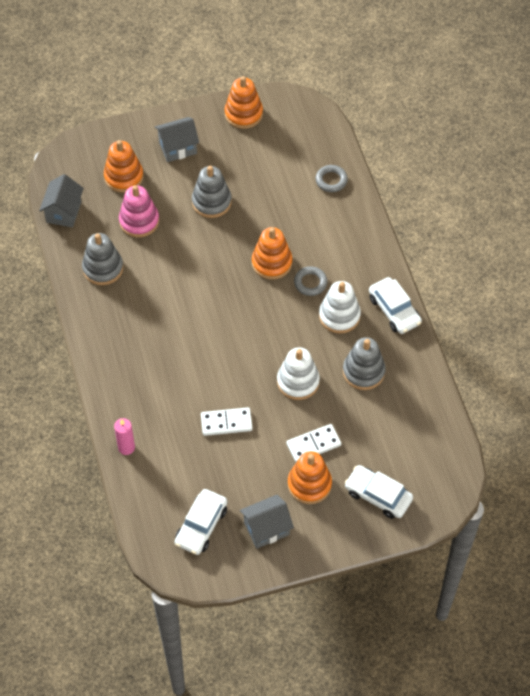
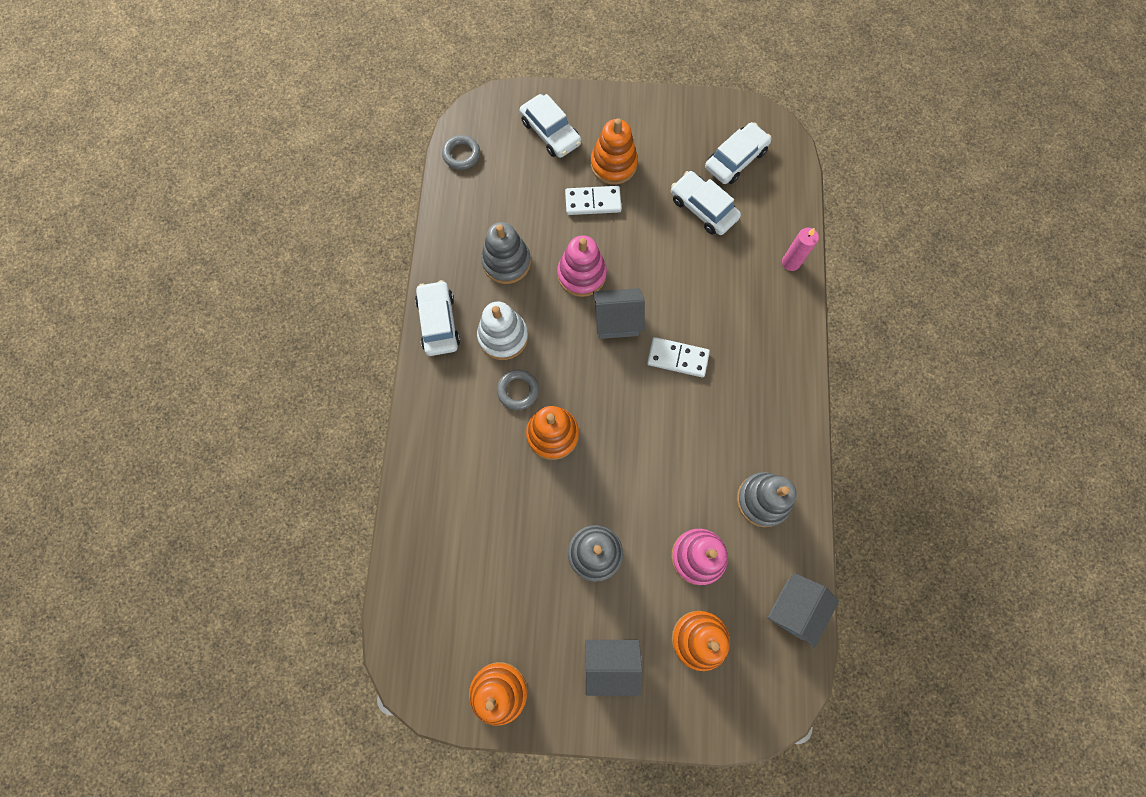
camera: 160 degrees left, 15 degrees up
white domino [201,407,253,436] -> white domino moved to [647,337,710,377]
grey house [240,495,294,549] -> grey house moved to [593,288,645,339]
white stacking toy [277,347,320,400] -> pink stacking toy [557,235,607,297]
grey ring [315,165,348,192] -> grey ring moved to [442,135,480,170]
none -> white car [671,171,741,235]

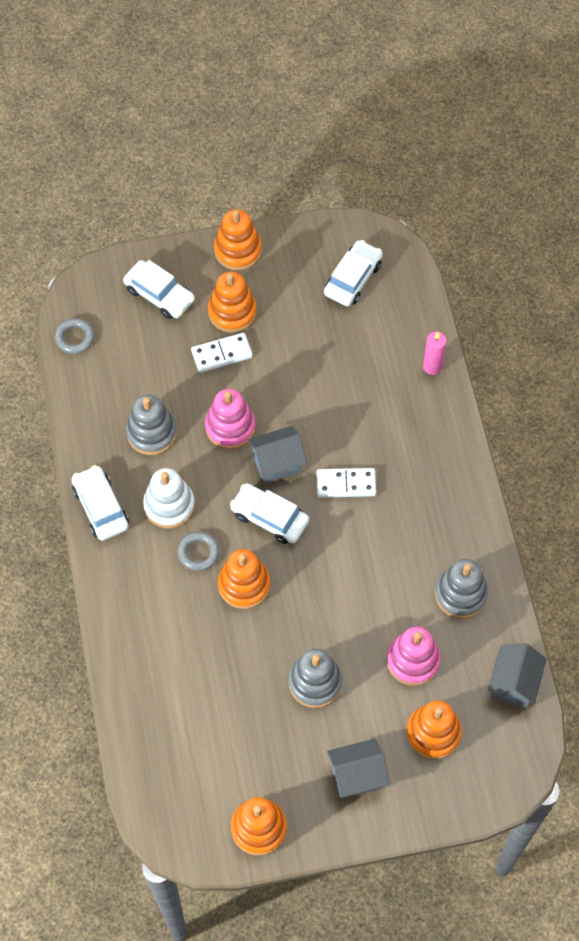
camera: 15 degrees left, 10 degrees down
white car [671,171,741,235] -> white car moved to [230,483,309,544]
none -> orange stacking toy [214,209,262,270]

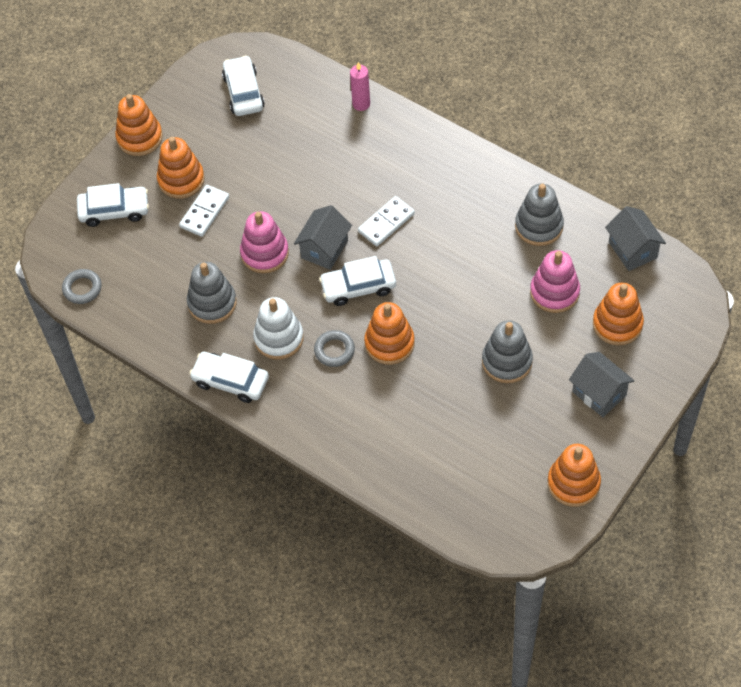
camera: 40 degrees left, 5 degrees down
grey house [327,738,389,799] -> grey house turned 75 degrees counterclockwise [569,352,635,417]

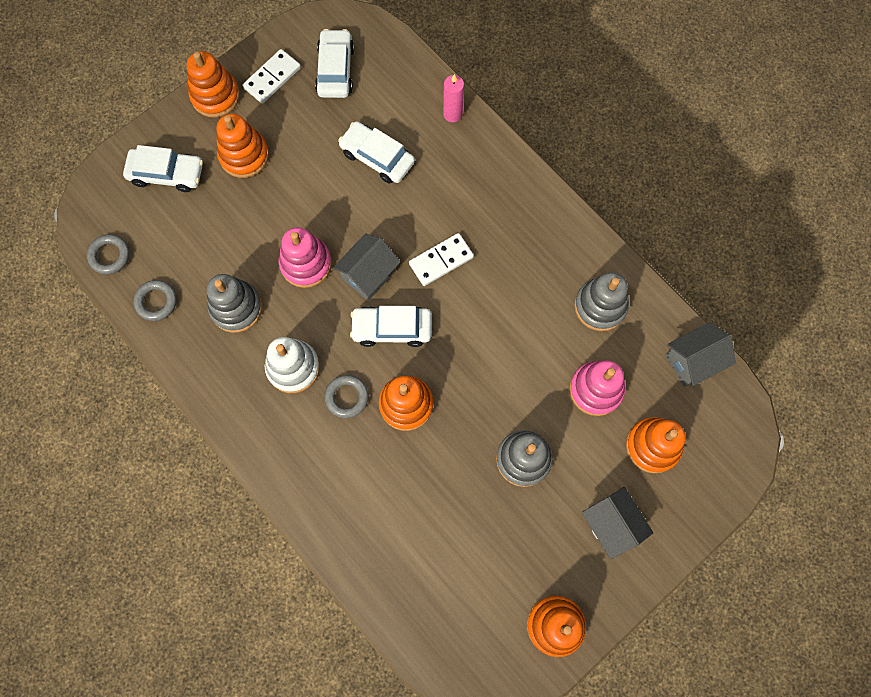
camera: 10 degrees right, 15 degrees up
white domino [179,185,229,237] -> white domino moved to [242,49,301,104]
white car [189,352,269,403] -> white car moved to [338,121,415,184]
grey house [605,206,666,271] -> grey house turned 75 degrees clockwise [665,322,736,387]
none -> grey ring [133,280,177,321]

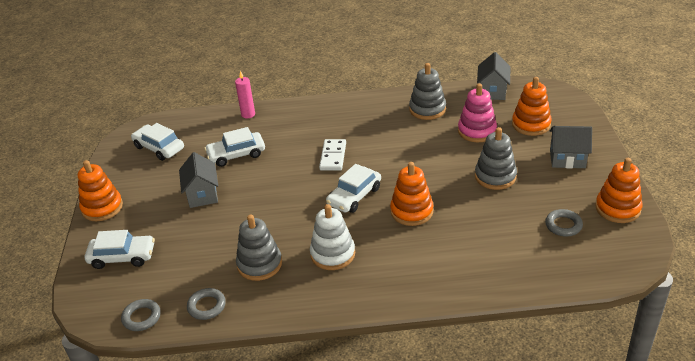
camera: 50 degrees left, 35 degrees down
white car [123,145,203,192] -> white car turned 45 degrees clockwise [85,230,155,269]
orange stacking toy [216,114,269,178] -> none
white domino [242,49,301,104] -> none
pink stacking toy [278,227,332,288] -> none
grey ring [324,375,369,418] -> grey ring moved to [545,209,583,237]
grey house [333,233,400,301] -> grey house moved to [179,152,218,208]

